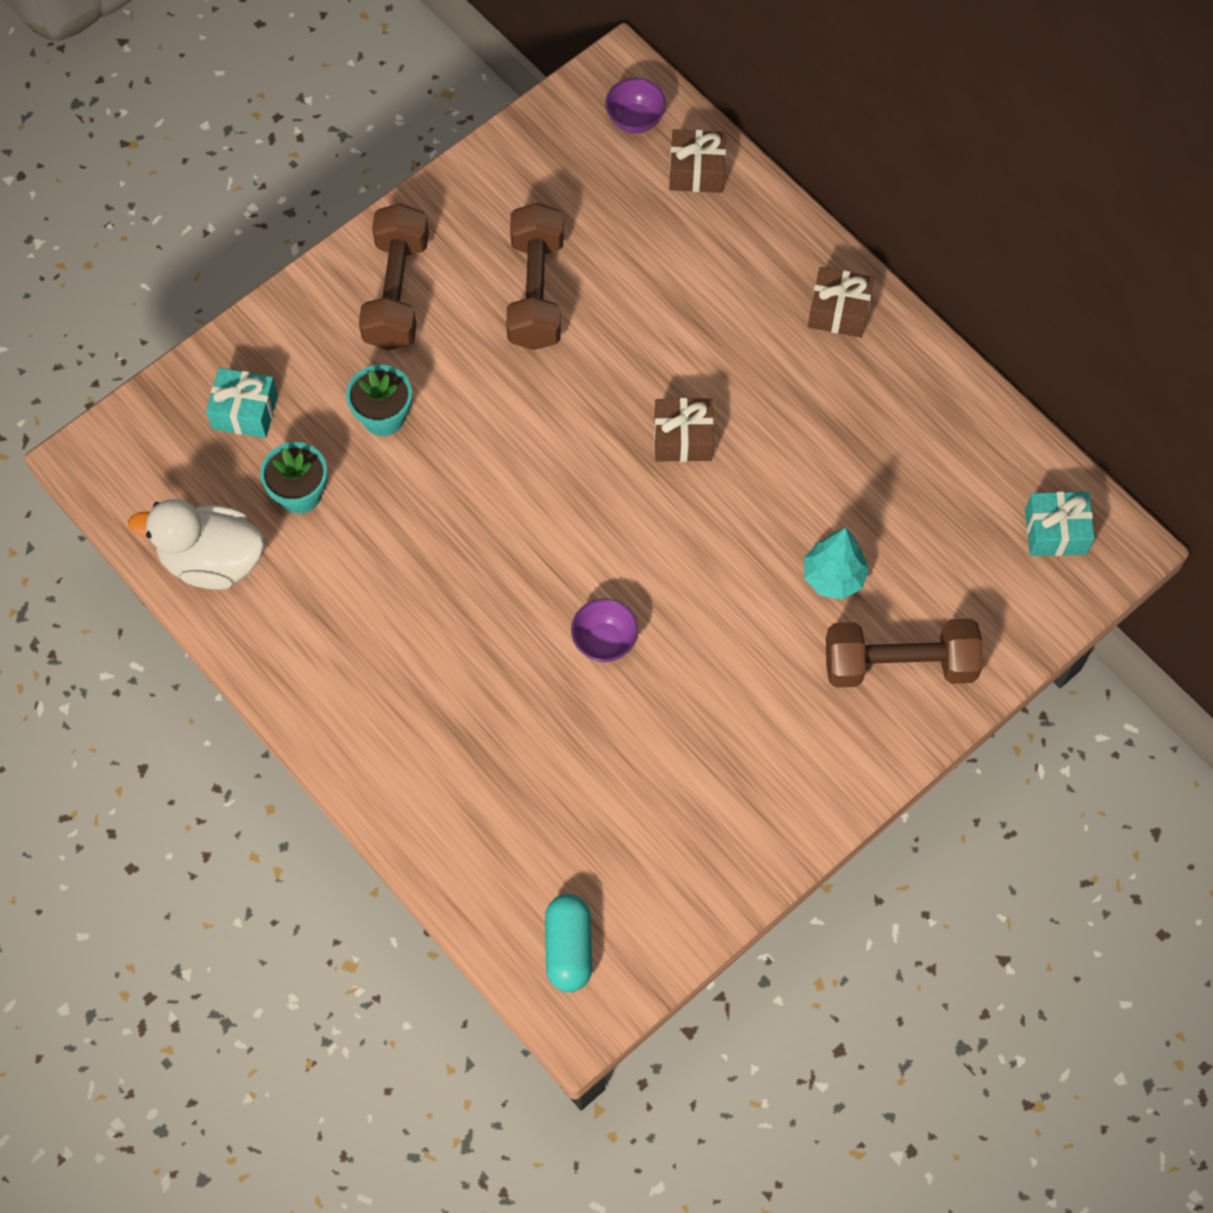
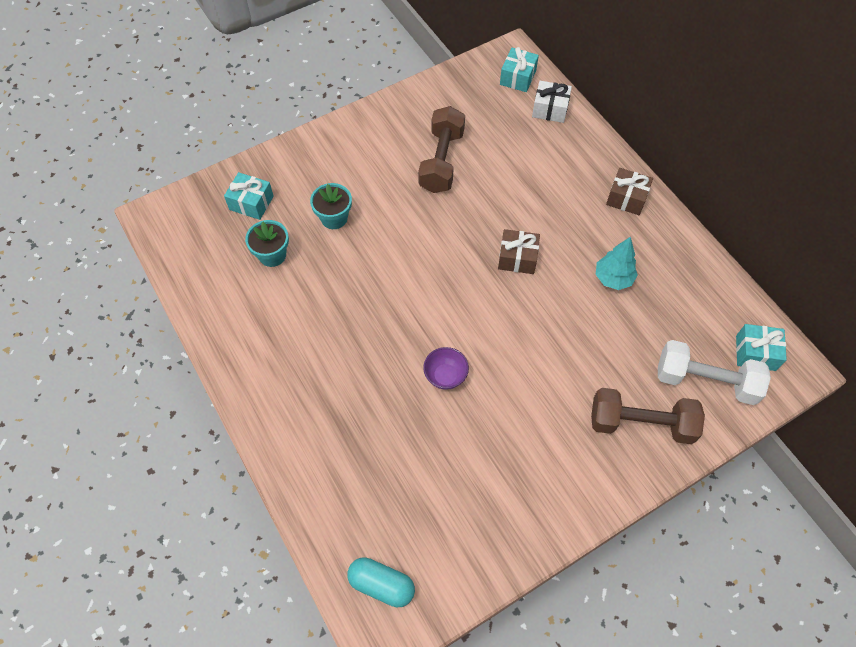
camera: 10 degrees right, 5 degrees down
white duck [128,499,264,590] -> none
brown dumbbell [359,203,429,350] -> none
turquoise capsule [545,894,592,992] -> turquoise capsule turned 75 degrees counterclockwise [347,557,415,608]
purple bowl [605,78,666,134] -> turquoise gift [500,47,539,92]
brown gift [669,129,726,193] -> white gift [532,81,572,123]
turquoise tree [804,528,869,599] -> turquoise tree moved to [596,237,638,290]
none -> white dumbbell [658,340,771,405]

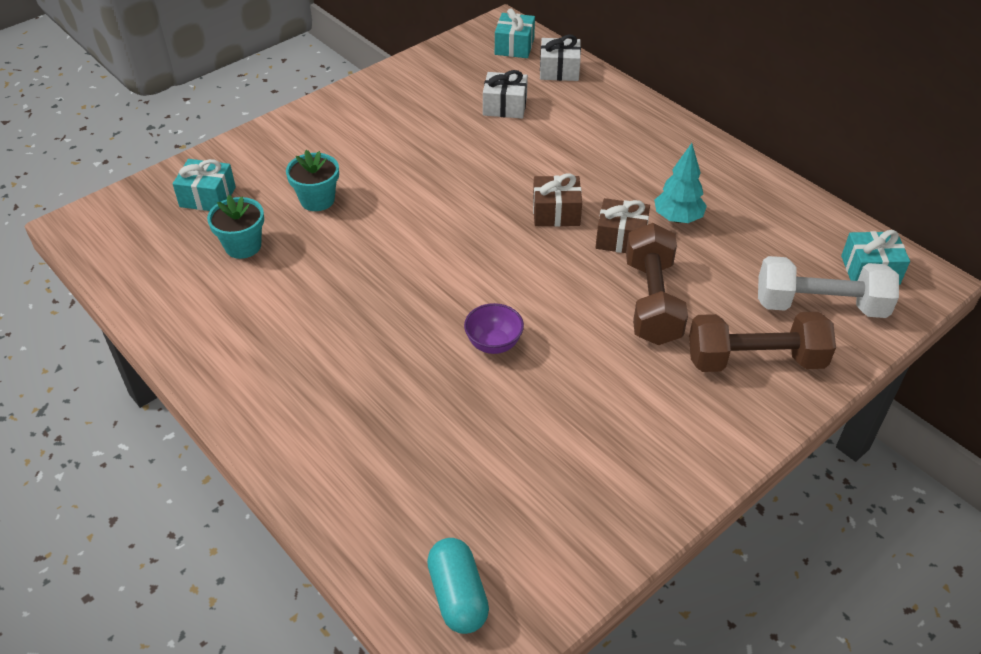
camera: 10 degrees left, 15 degrees down
turquoise capsule [347,557,415,608] -> turquoise capsule turned 60 degrees clockwise [427,538,489,634]
brown dumbbell [418,106,465,193] -> brown dumbbell moved to [626,223,688,345]
brown gift [606,168,653,215] -> brown gift moved to [595,198,650,253]
none -> white gift [483,70,528,119]

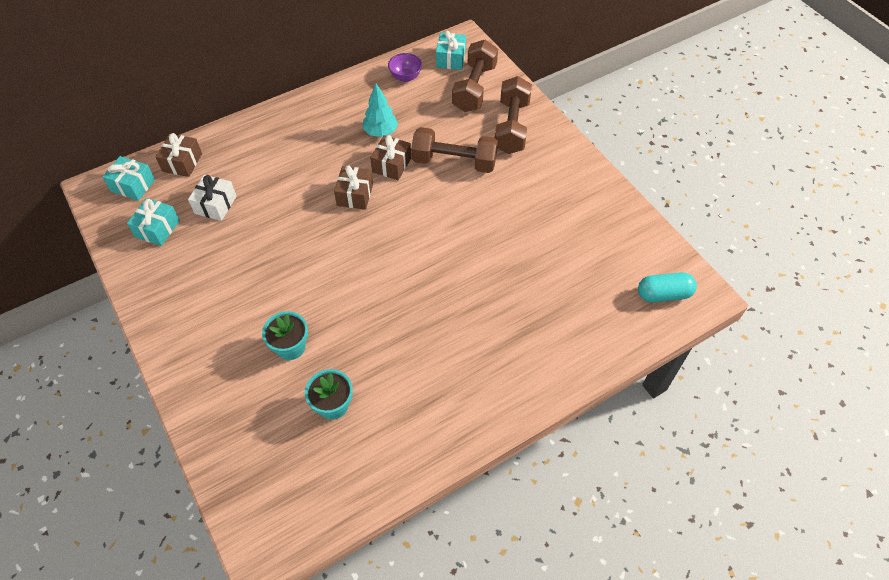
camera: 80 degrees left, 10 degrees up
turquoise gift [173,159,236,211] -> turquoise gift moved to [127,198,180,246]
purple bowl [464,303,524,354] -> purple bowl moved to [388,53,422,82]
white gift [540,35,581,81] -> brown gift [156,133,202,177]
white dumbbell [758,256,899,318] -> brown dumbbell [452,40,498,112]

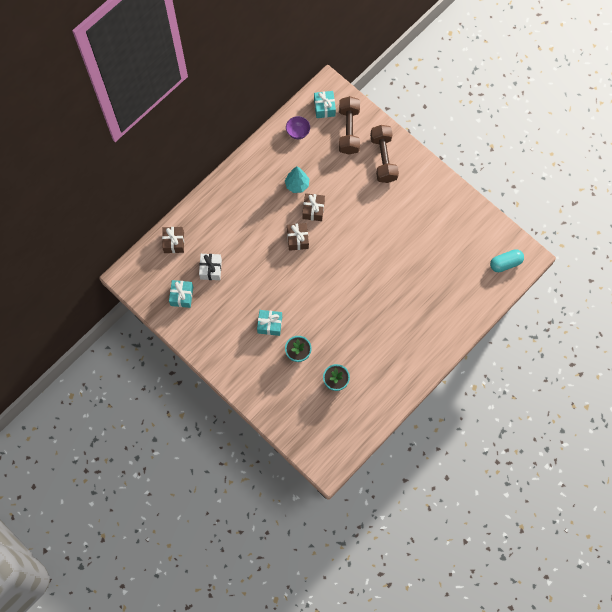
camera: 15 degrees left, 15 degrees up
turquoise gift [103,156,155,201] -> turquoise gift moved to [257,310,282,336]
brown dumbbell [411,127,498,173] -> none

